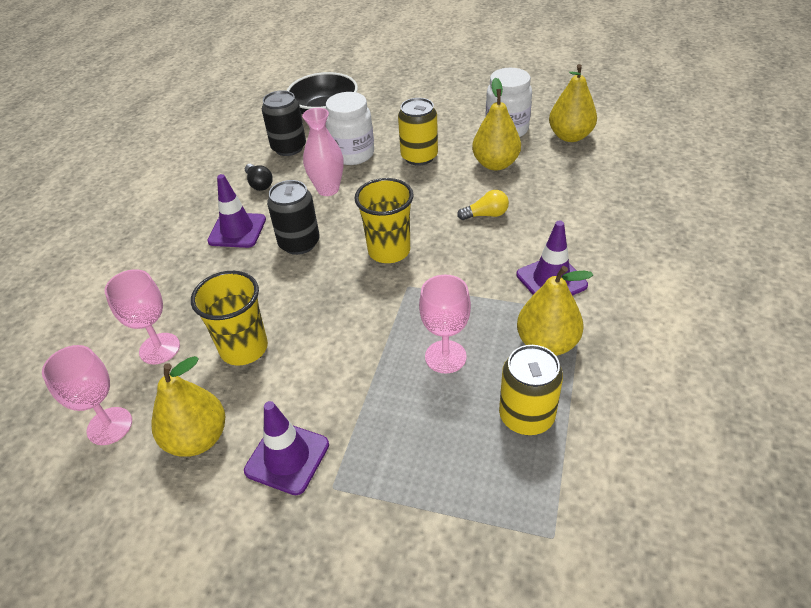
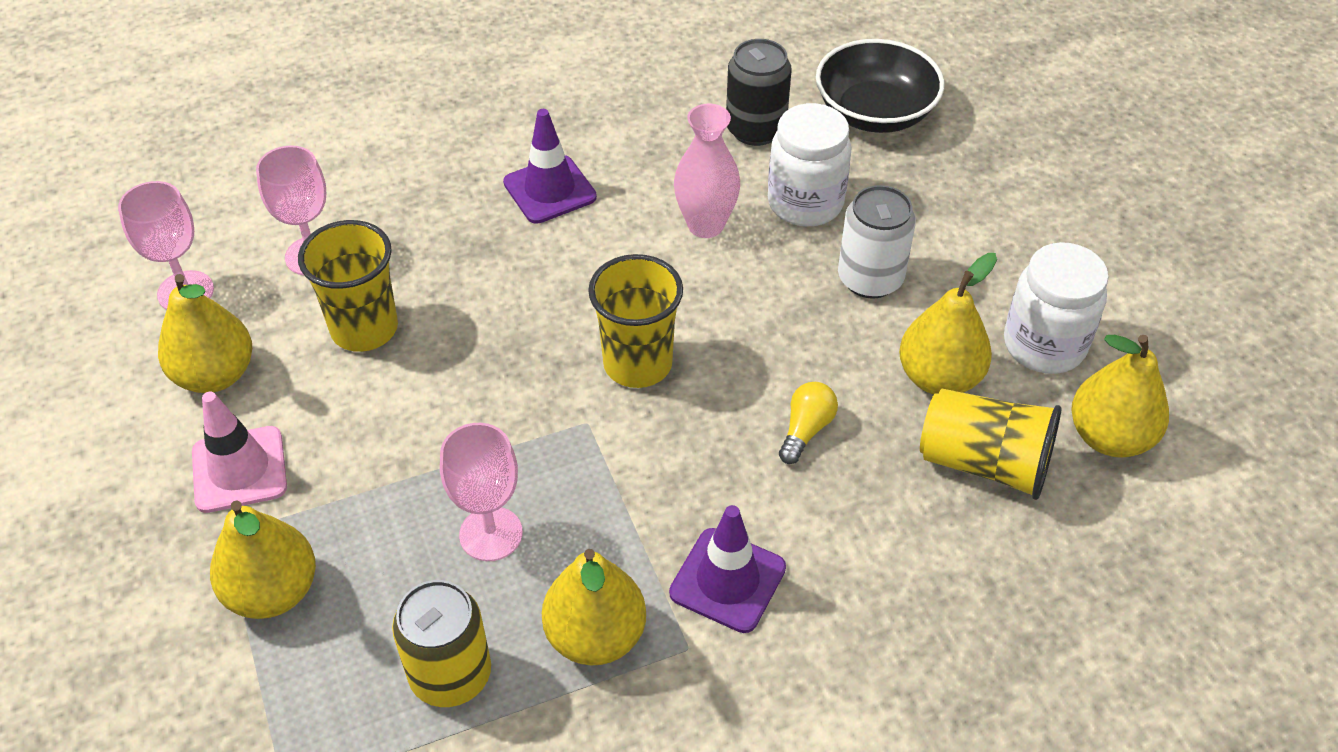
camera: 50 degrees right, 5 degrees up
purple traffic cone [244,401,329,495] -> pink traffic cone [192,392,287,513]
black light bulb [245,164,273,191] -> none
black can [267,180,320,255] -> none
yellow can [398,98,438,166] -> white can [838,185,916,299]
yellow light bulb [457,190,509,220] -> yellow light bulb turned 105 degrees counterclockwise [779,382,838,464]
none -> yellow pear [210,501,316,619]
none -> yellow cup [920,389,1061,500]

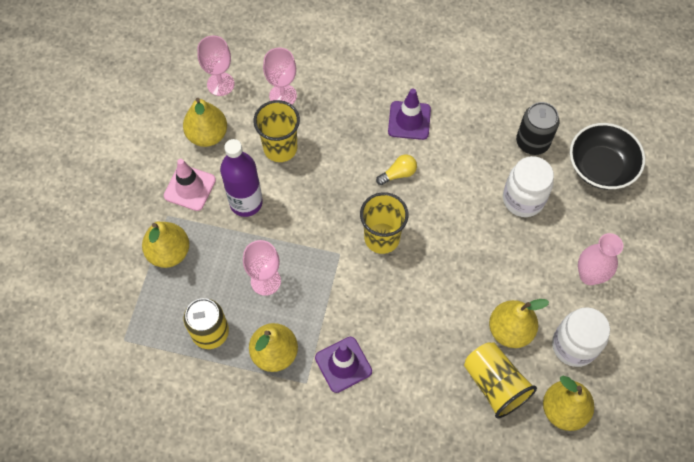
camera: 35 degrees right, 15 degrees up
pink vase [674,104,740,238] -> pink vase moved to [578,233,623,285]
yellow light bulb [779,382,838,464] -> yellow light bulb moved to [376,154,417,185]
white can [838,185,916,299] -> none
none -> purple bottle [220,139,263,217]

